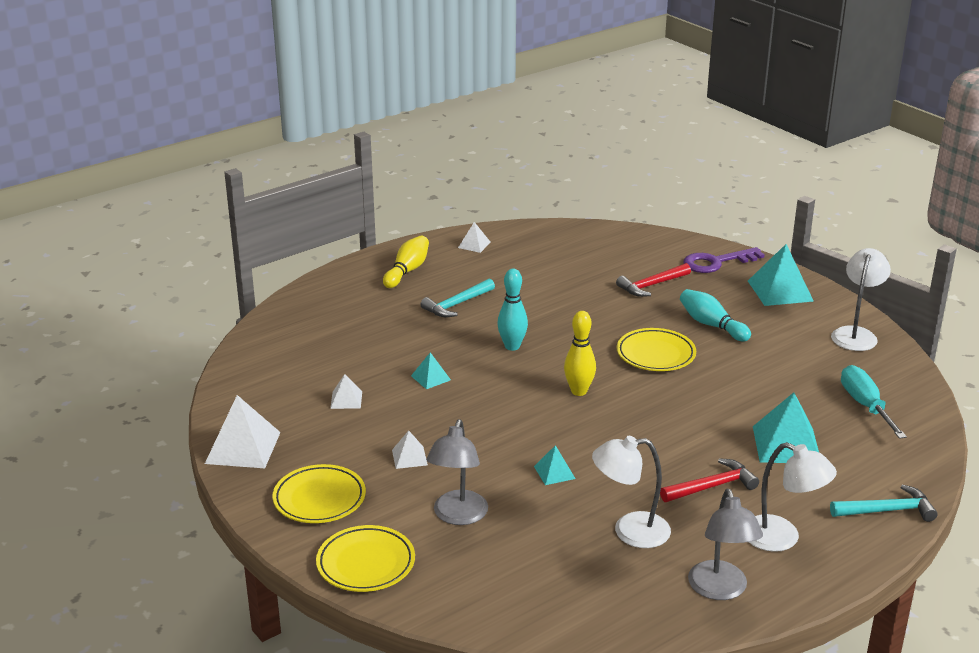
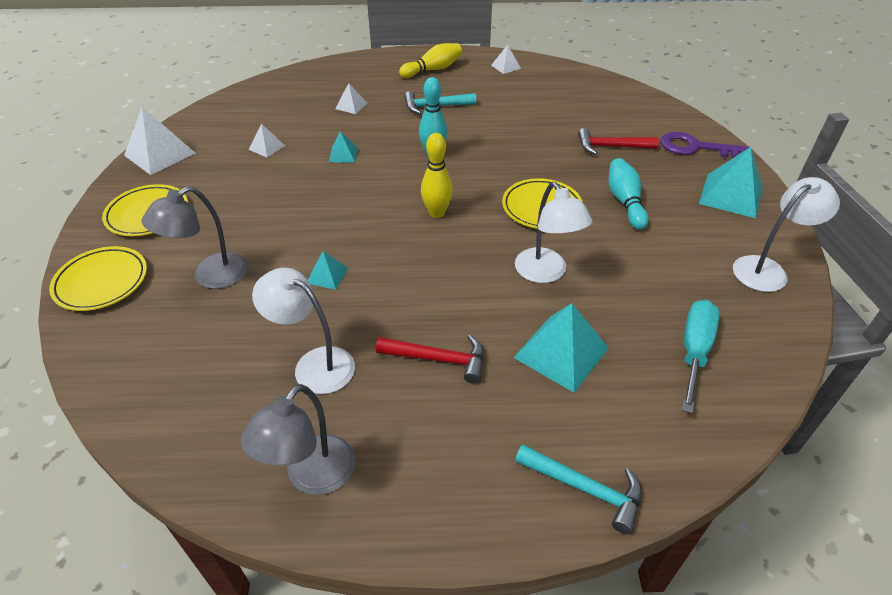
camera: 35 degrees right, 15 degrees up
white pyramid [392,430,428,469] -> white pyramid moved to [335,83,367,114]
white lamp [749,442,837,552] -> white lamp moved to [515,182,592,283]

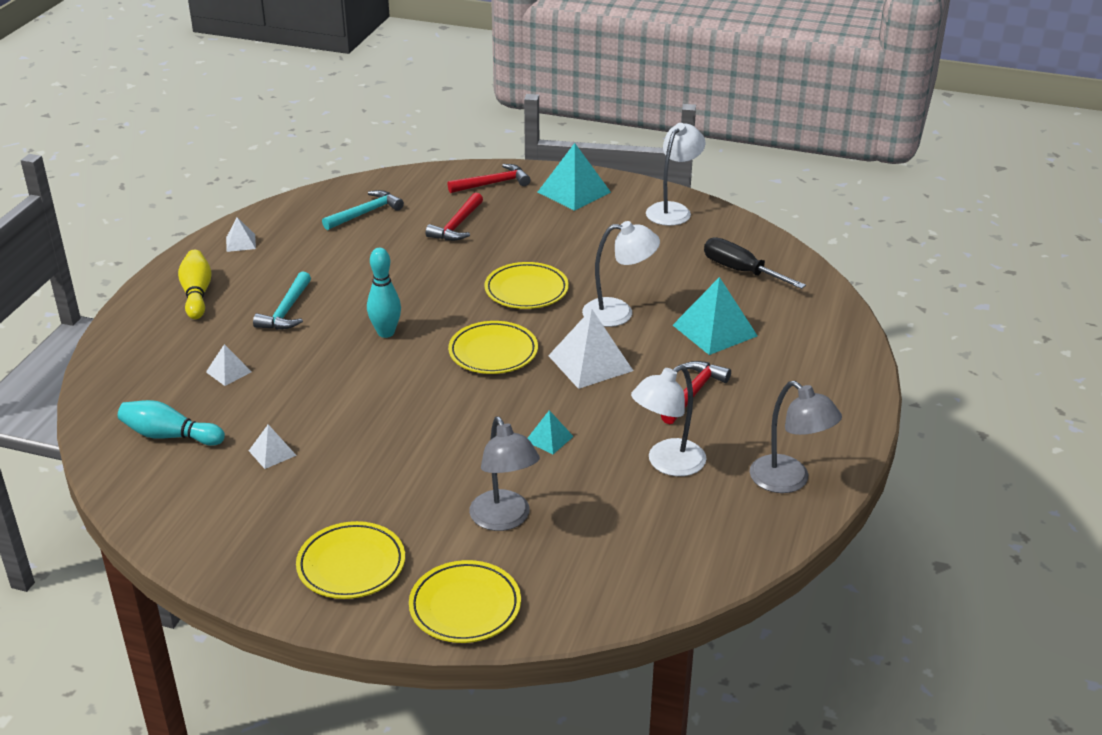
camera: 70 degrees left, 10 degrees down
white pyramid [124,107,196,175] -> white pyramid moved to [548,309,633,389]
turquoise pyramid [329,131,358,162] -> none
yellow bowling pin [421,133,453,218] -> yellow plate [448,321,538,374]
turquoise hammer [515,444,642,534] -> turquoise hammer moved to [322,190,404,230]
turquoise bowling pin [609,158,649,230] -> turquoise bowling pin moved to [118,400,225,446]
purple key [660,132,749,158] -> red hammer [447,164,530,193]
turquoise screwdriver [682,300,720,413] -> black screwdriver [704,237,806,289]
white lamp [733,177,840,292] -> white lamp turned 45 degrees clockwise [646,123,706,226]

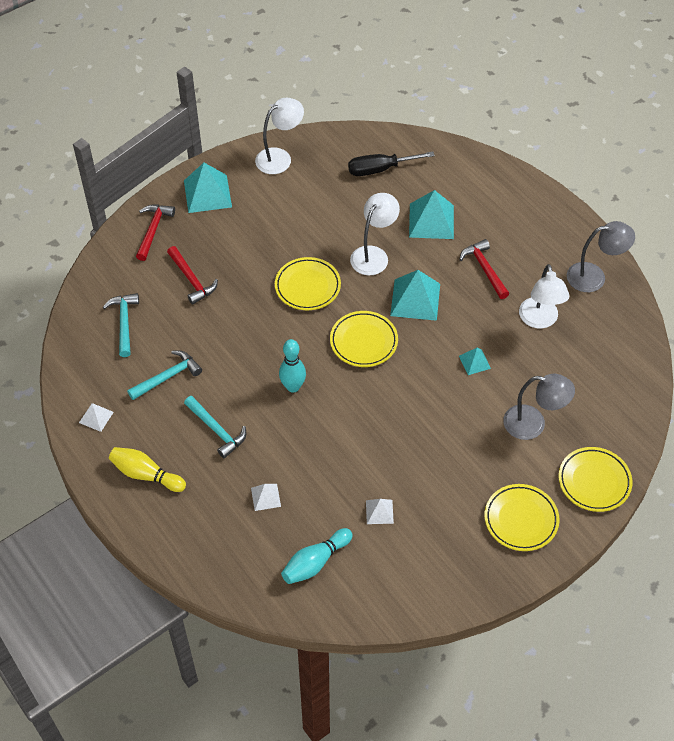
camera: 55 degrees left, 20 degrees up
white pyramid [548,309,633,389] -> turquoise pyramid [390,270,440,321]
white lamp [646,123,706,226] -> white lamp turned 75 degrees clockwise [255,98,304,174]
none -> turquoise hammer [127,351,202,400]

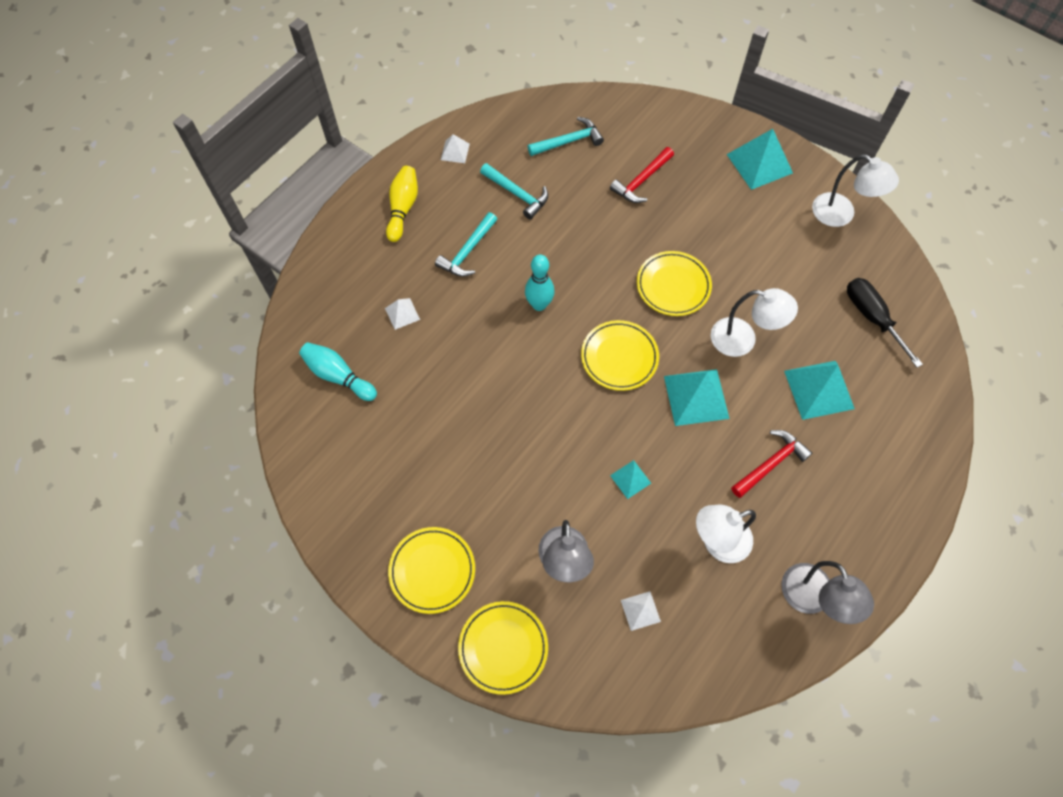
camera: 75 degrees right, 10 degrees up
red hammer [136,205,175,261] -> none
white pyramid [366,499,394,524] -> white pyramid moved to [621,591,661,631]

